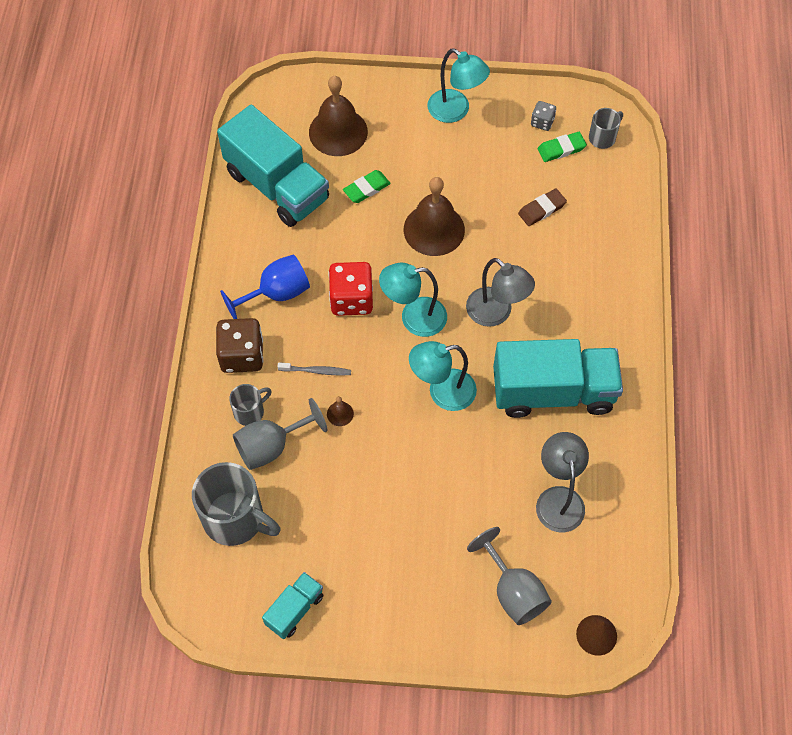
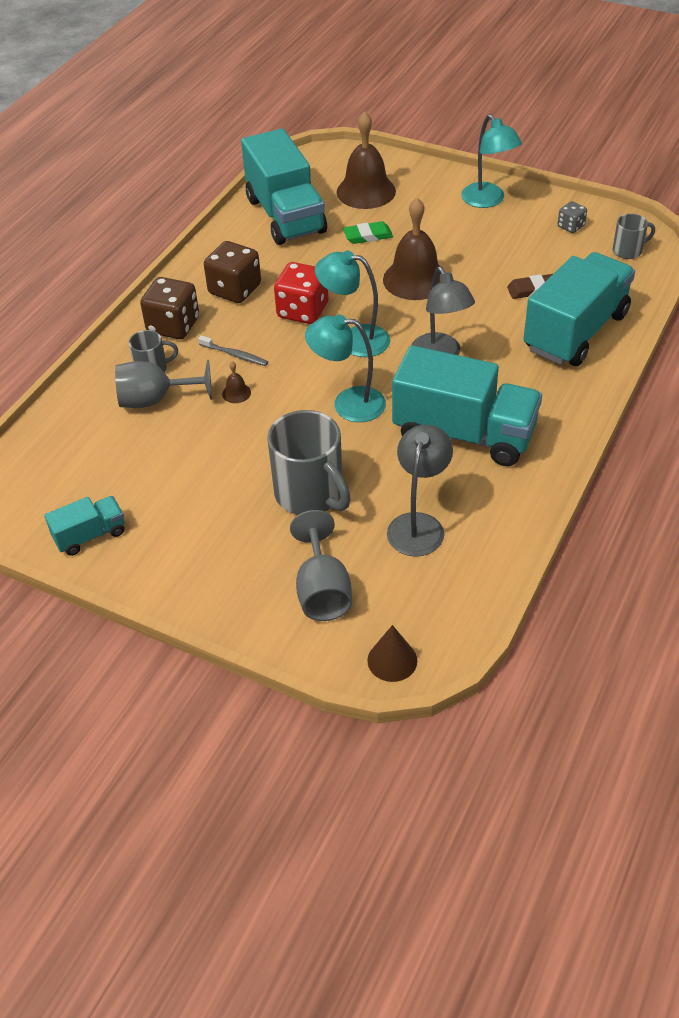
camera: 25 degrees right, 15 degrees down
grey mug [192,462,281,546] -> grey mug moved to [267,410,351,515]
blue goblet [220,254,310,319] -> brown dice [204,241,261,303]
green eraser [537,132,587,162] -> none
none -> turquoise truck [523,252,635,366]

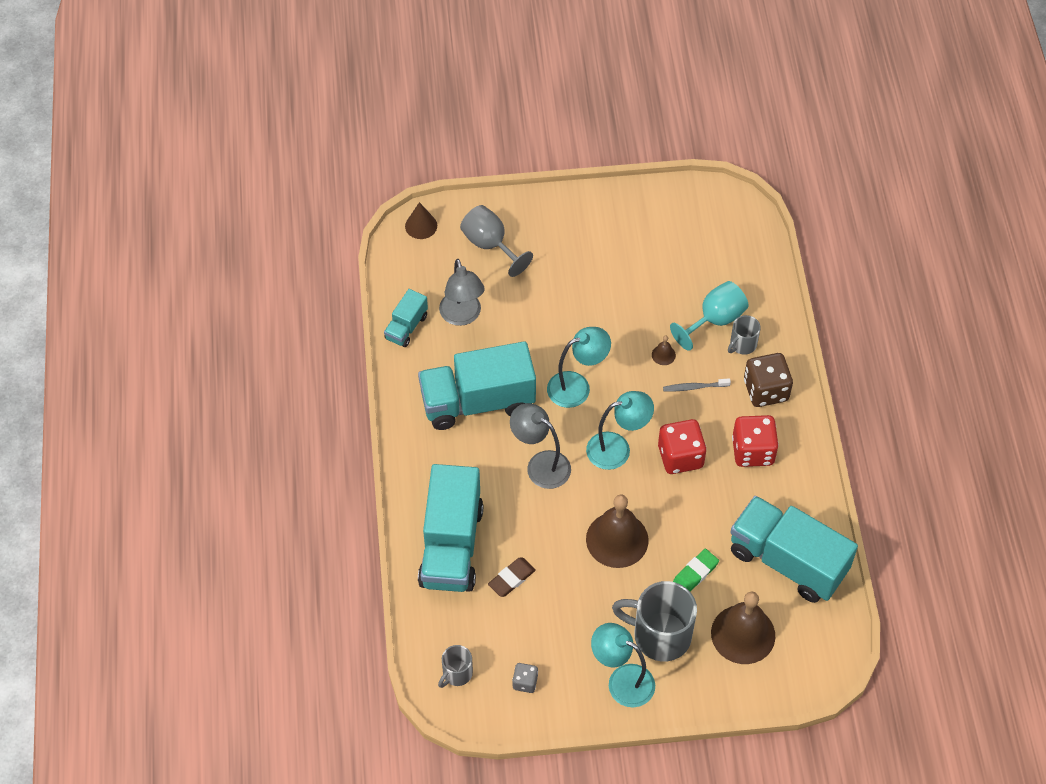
camera: 145 degrees right, 10 degrees up
turquoise truck [44,496,125,556] -> turquoise truck moved to [384,289,428,347]
grey goblet [115,360,212,408] -> turquoise goblet [670,281,748,351]
brown dice [204,241,261,303] -> red dice [732,415,779,467]
grey mug [267,410,351,515] -> grey mug moved to [612,581,697,662]

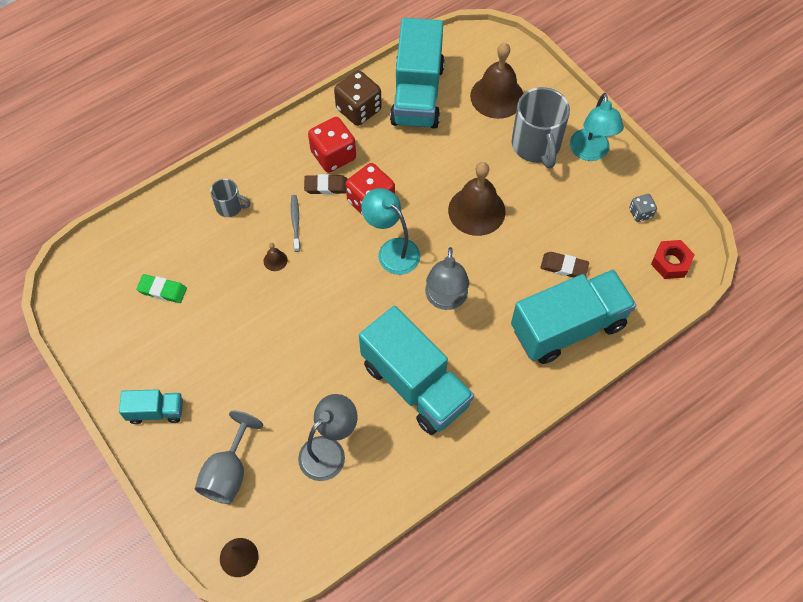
camera: 120 degrees left, 5 degrees up
turquoise truck [384,289,428,347] -> turquoise truck moved to [119,389,183,424]
grey mug [438,645,473,688] -> red nut [651,240,695,279]
turquoise lamp [547,327,611,408] -> none
grey toothbrush [663,378,731,392] -> grey toothbrush turned 150 degrees counterclockwise [291,195,300,252]
turquoise goblet [670,281,748,351] -> none
green eraser [673,549,719,592] -> green eraser moved to [136,274,187,303]
brown dice [744,353,793,407] -> brown dice moved to [334,70,382,126]
none -> brown eraser [304,174,348,195]

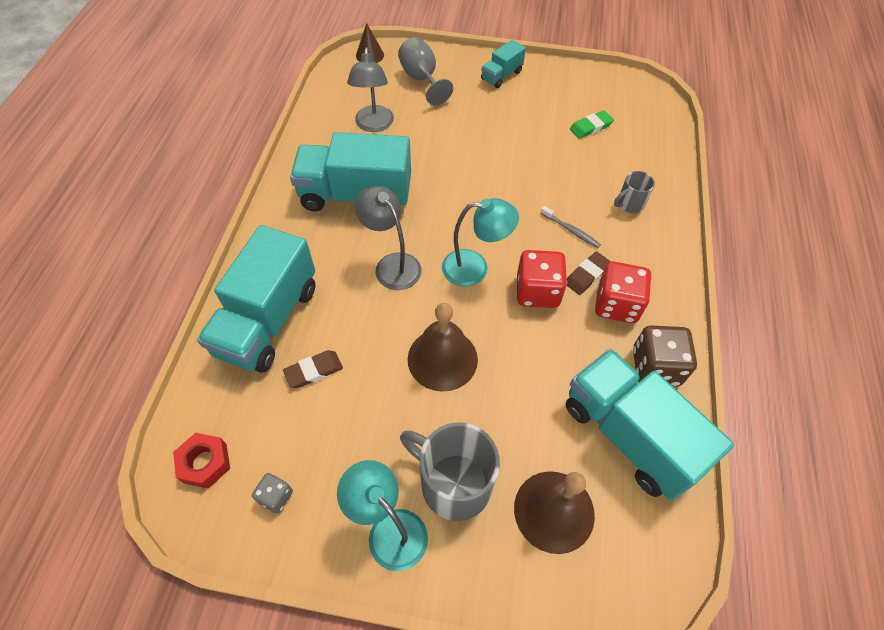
camera: 135 degrees right, 5 degrees down
brown bell [264,243,288,271] -> none

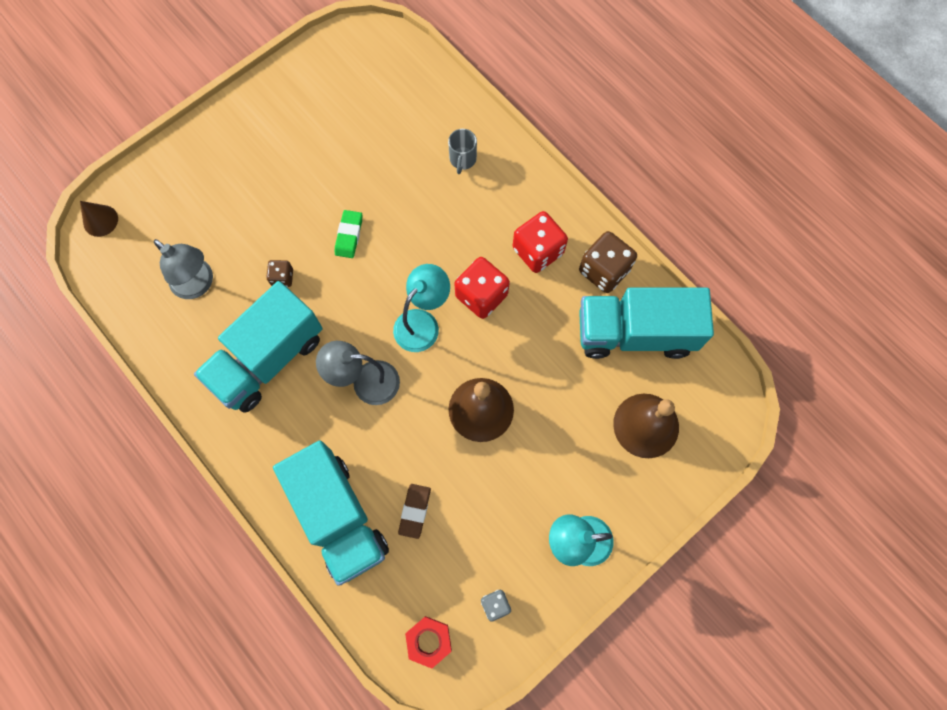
camera: 50 degrees left, 15 degrees up
grey goblet [398,37,453,105] -> none
grey mug [400,422,500,521] -> none
turquoise truck [481,40,526,88] -> none
grey toothbrush [541,206,601,248] -> none
brown eraser [567,251,611,295] -> none
green eraser [570,110,614,139] -> green eraser moved to [335,210,362,258]
none -> brown dice [266,260,293,287]

